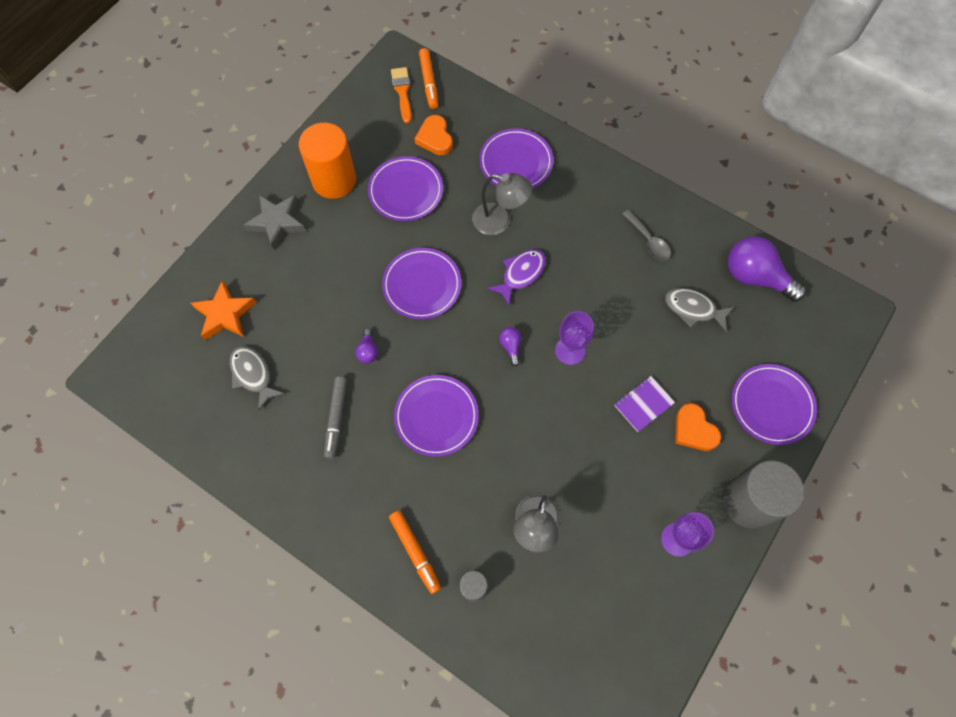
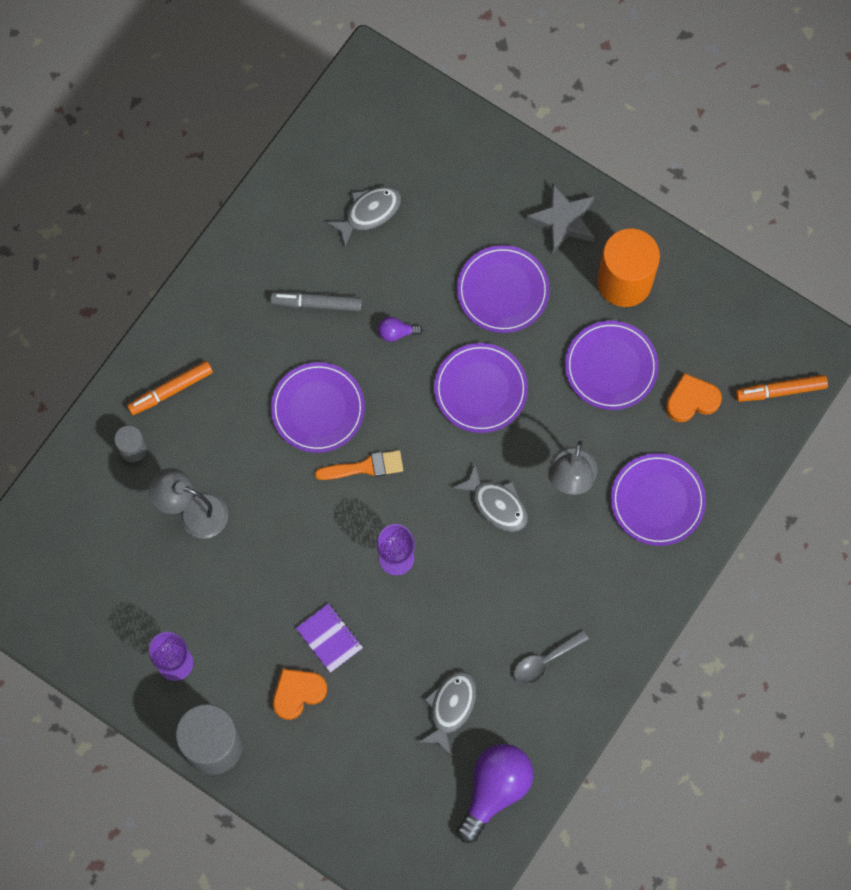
camera: 90 degrees right, 5 degrees up
orange star [191,280,256,340] -> none
orange brush [391,67,412,123] -> orange brush moved to [315,450,403,480]
purple fish [488,249,546,305] -> grey fish [453,464,527,532]
purple light bulb [499,327,521,366] -> none
purple plate [732,364,817,445] -> purple plate moved to [457,245,550,333]

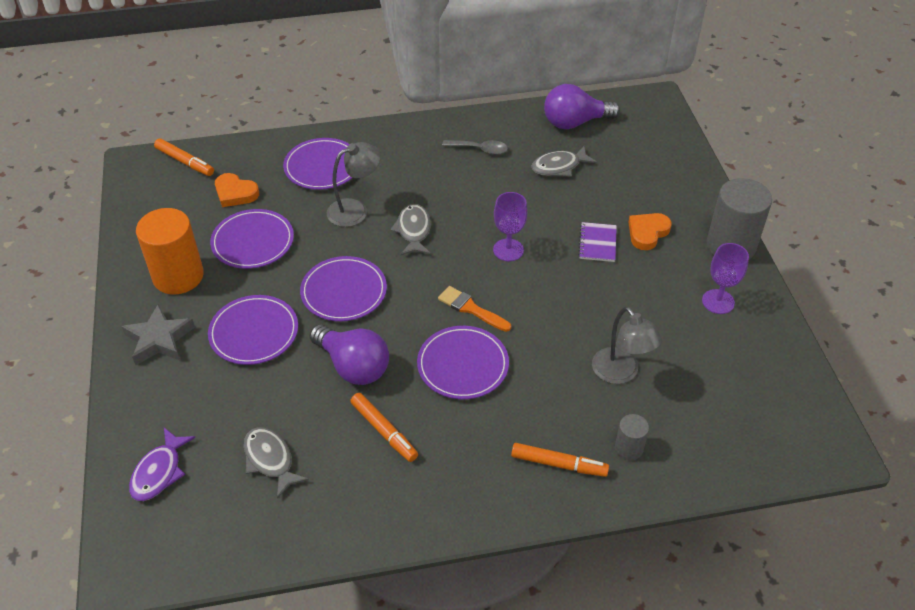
camera: 135 degrees left, 25 degrees down
grey marker [271,292,362,311] -> orange marker [350,393,418,462]
orange heart [273,669,327,720] -> orange heart turned 120 degrees clockwise [628,213,672,250]
grey fish [326,186,401,247] -> grey fish turned 45 degrees clockwise [244,427,309,499]
purple light bulb [378,317,423,342] -> purple light bulb [310,324,389,385], size x2.24
none -> purple fish [129,428,196,501]

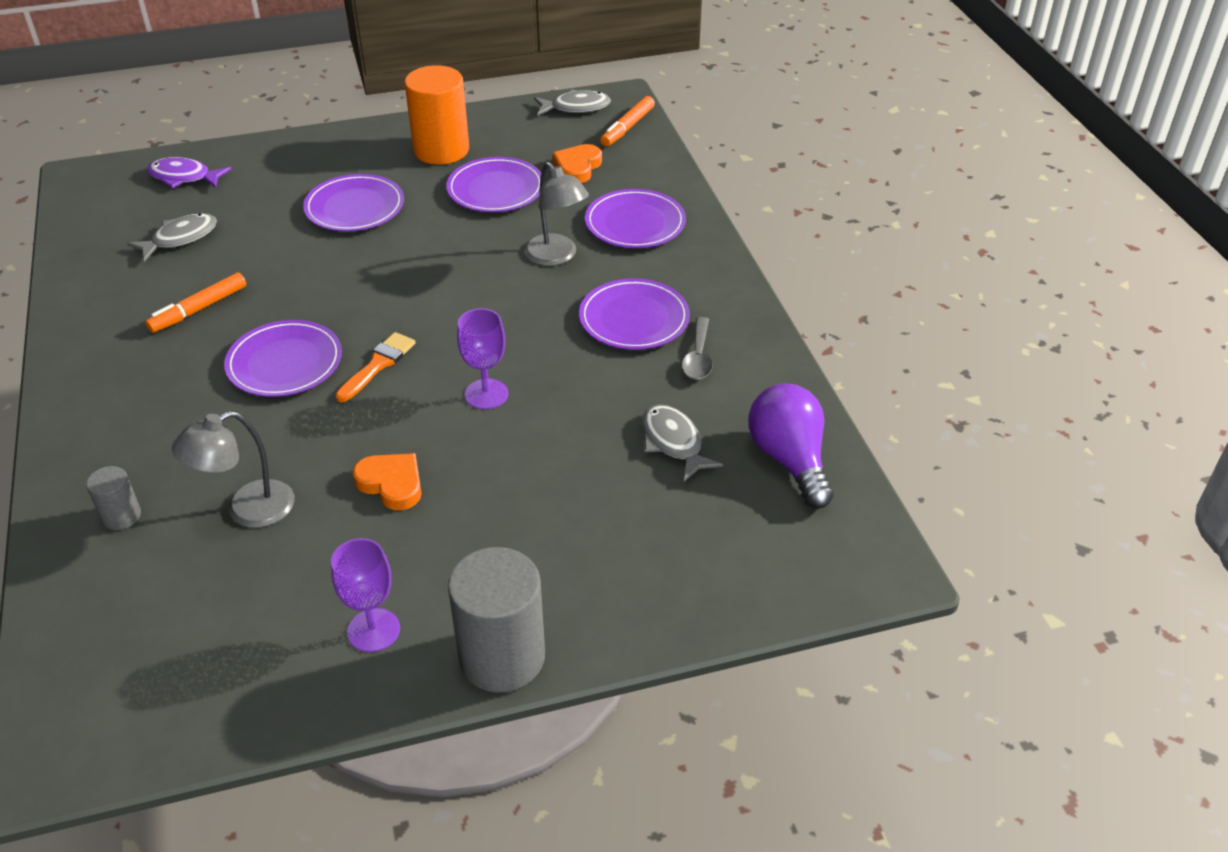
camera: 85 degrees right, 5 degrees down
grey star [121,304,195,365] -> none
purple plate [300,256,387,321] -> purple plate moved to [579,278,690,350]
purple light bulb [310,324,389,385] -> none
grey fish [390,204,431,256] -> grey fish moved to [534,89,611,116]
orange marker [511,443,609,477] -> none
purple notebook [578,222,617,262] -> none
orange heart [628,213,672,250] -> orange heart moved to [353,453,422,510]

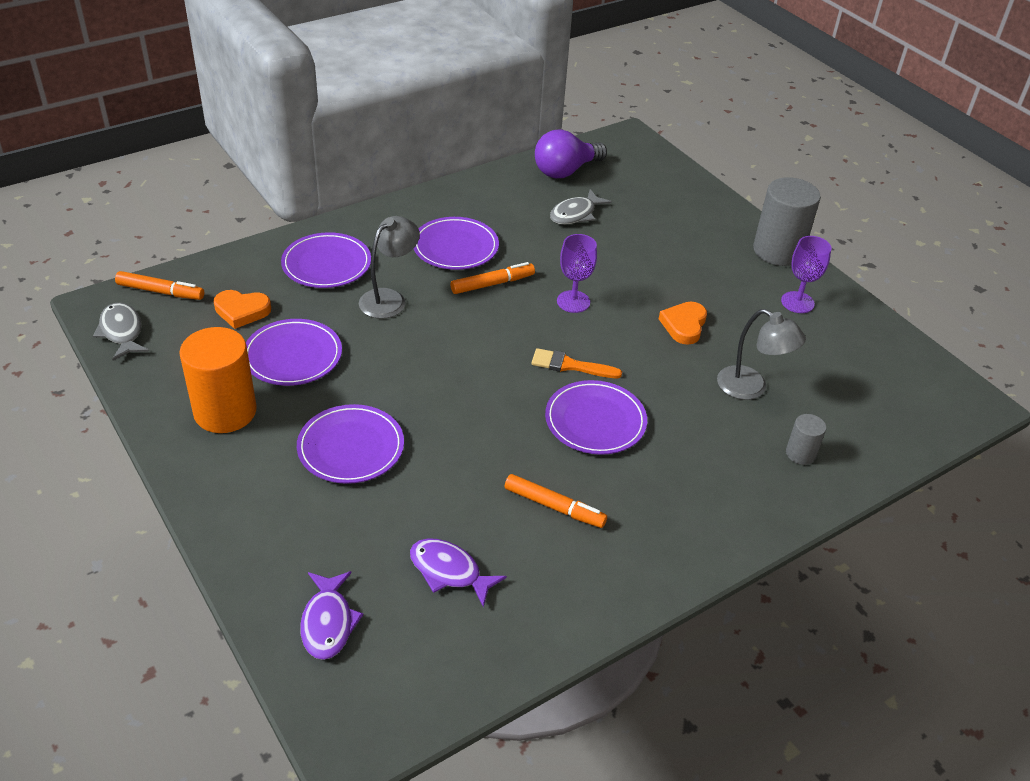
camera: 110 degrees left, 0 degrees up
grey fish [127,213,217,262] -> purple fish [410,538,507,608]
grey spoon [682,317,713,380] -> none
none -> orange marker [450,262,535,294]

